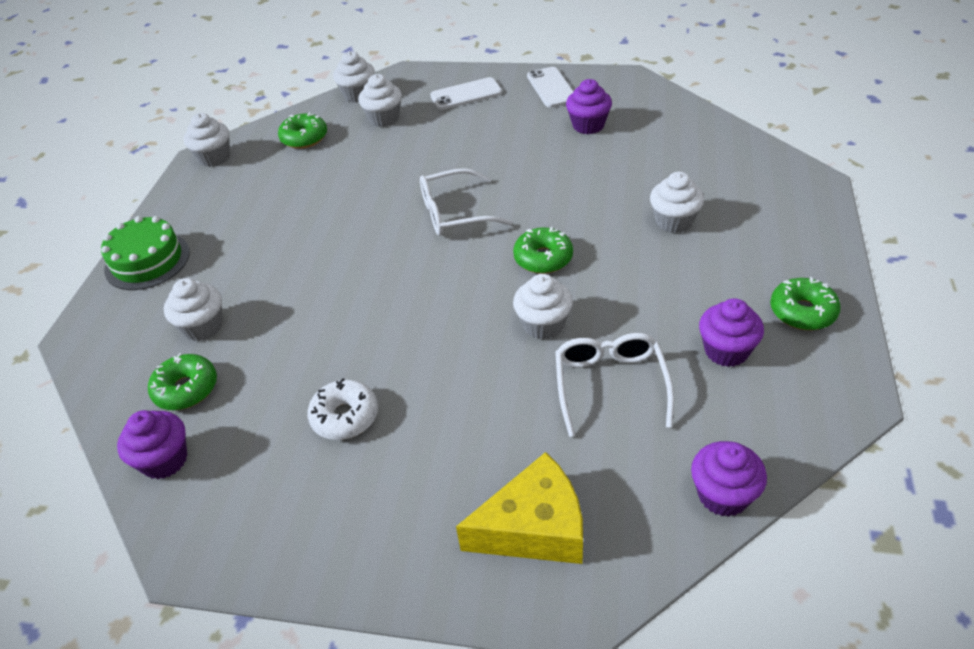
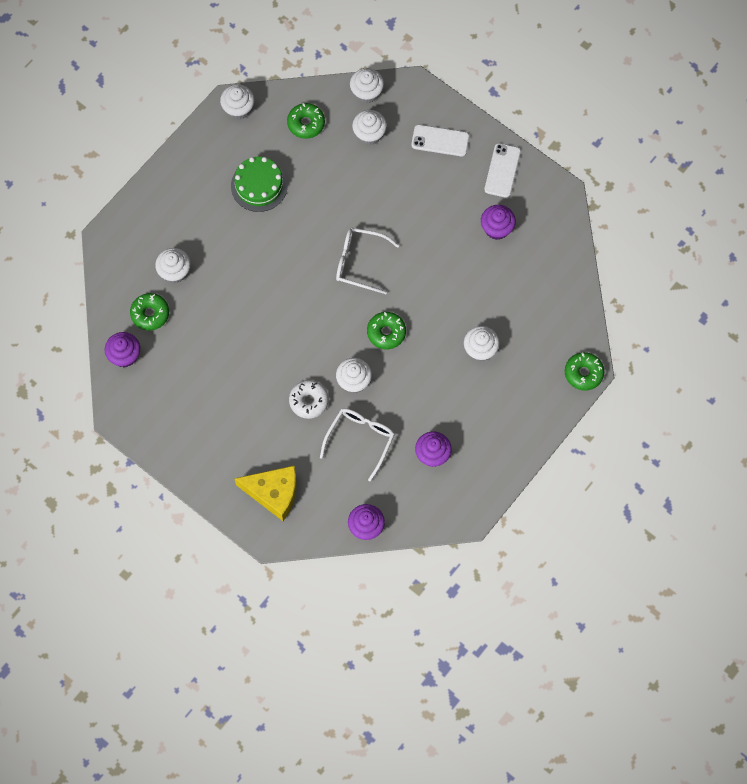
camera: 25 degrees right, 25 degrees up
green cake [101,216,190,290] -> green cake moved to [231,157,288,212]
white donut [307,378,378,440] -> white donut moved to [289,380,329,419]
green donut [770,277,841,330] -> green donut moved to [565,352,604,391]

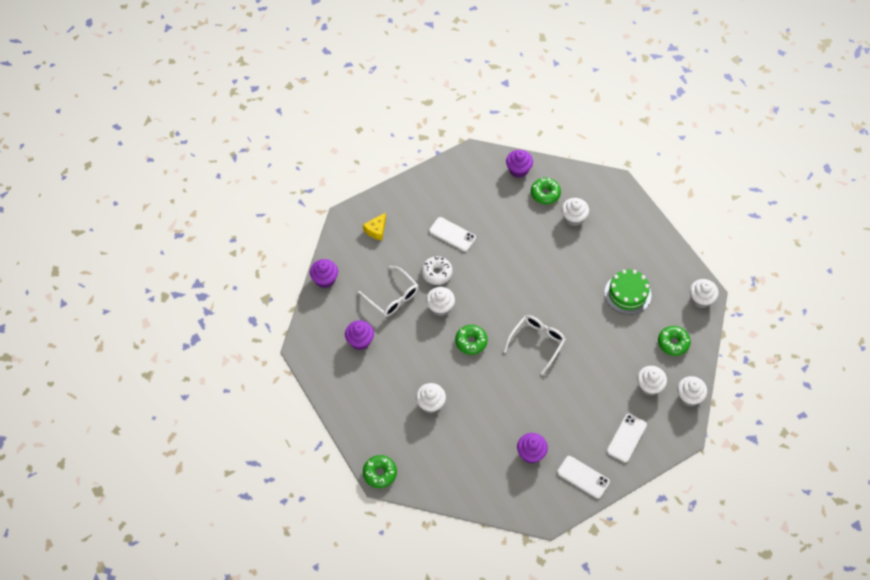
camera: 110 degrees right, 10 degrees down
yellow cheese [234,466,297,521] -> yellow cheese [363,213,386,240], size x0.57
none -> white phone [429,217,476,252]

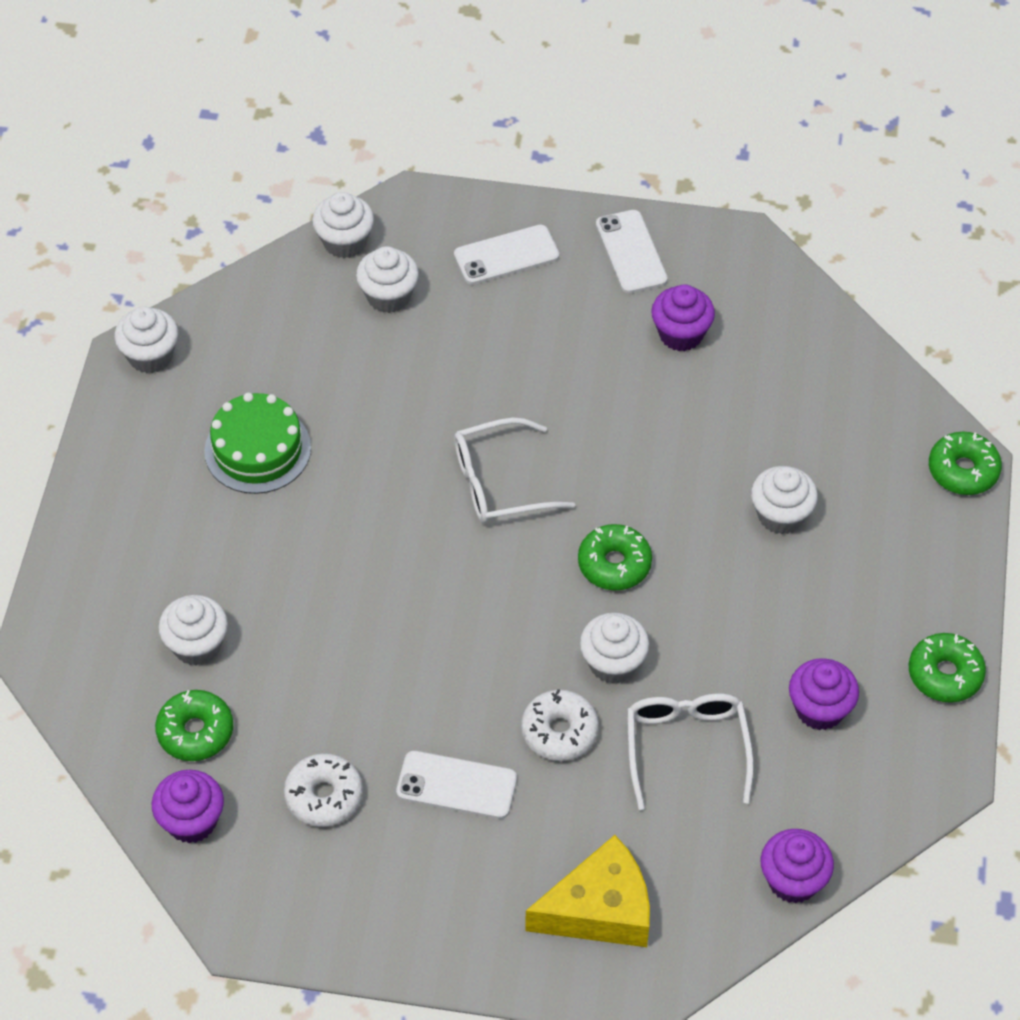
camera: 140 degrees left, 5 degrees down
yellow cheese [363,213,386,240] -> yellow cheese [525,835,650,947], size x1.74
white phone [429,217,476,252] -> white phone turned 60 degrees counterclockwise [396,751,517,819]
green donut [658,326,691,356] -> green donut moved to [909,633,986,703]
none -> white donut [284,753,363,827]

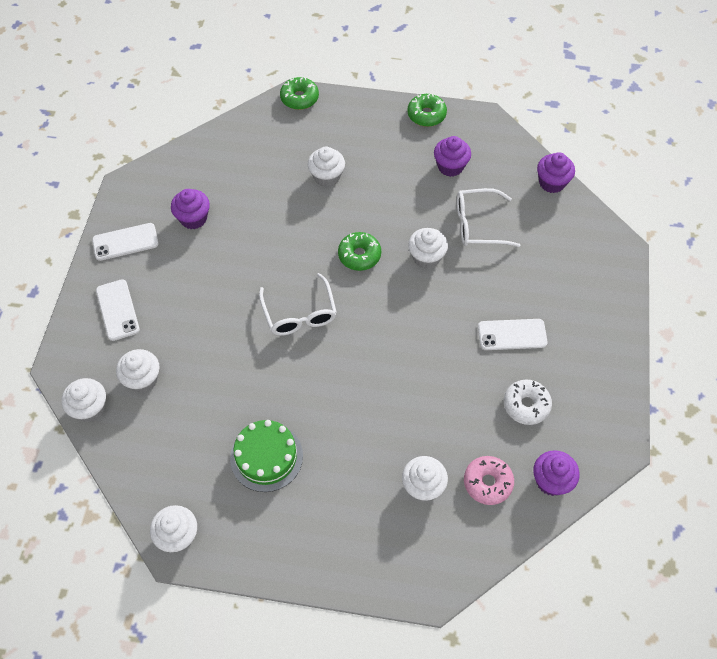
camera: 90 degrees left, 5 degrees up
green donut [155,690,233,761] -> pink donut [464,456,514,505]
white phone [396,751,517,819] -> white phone turned 75 degrees clockwise [478,319,548,350]
white donut [521,689,599,761] -> none
yellow cheese [525,835,650,947] -> none

